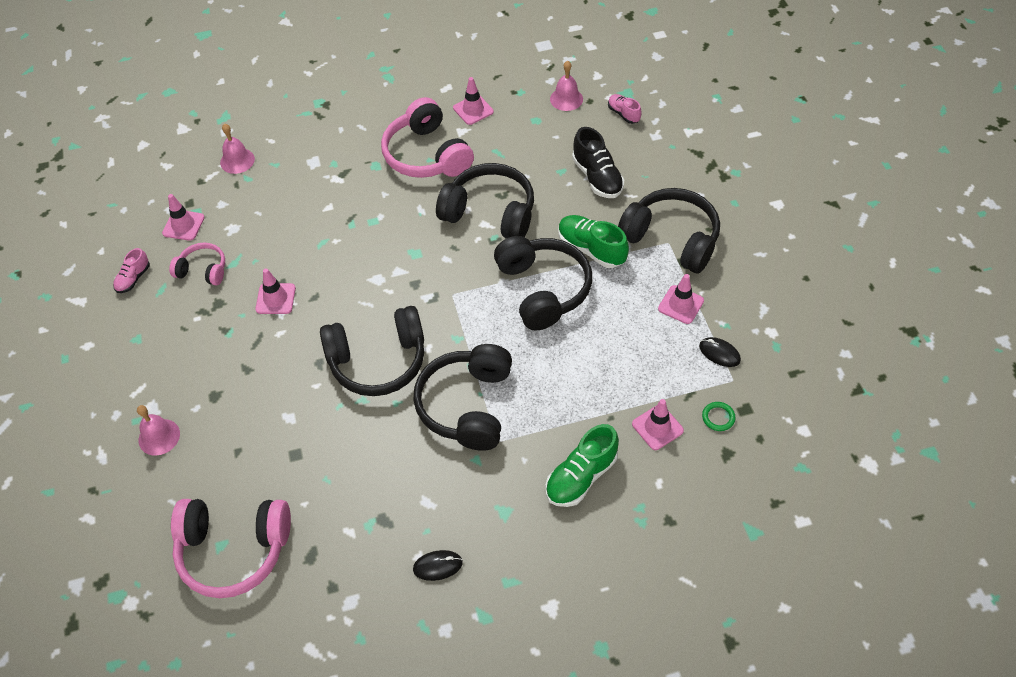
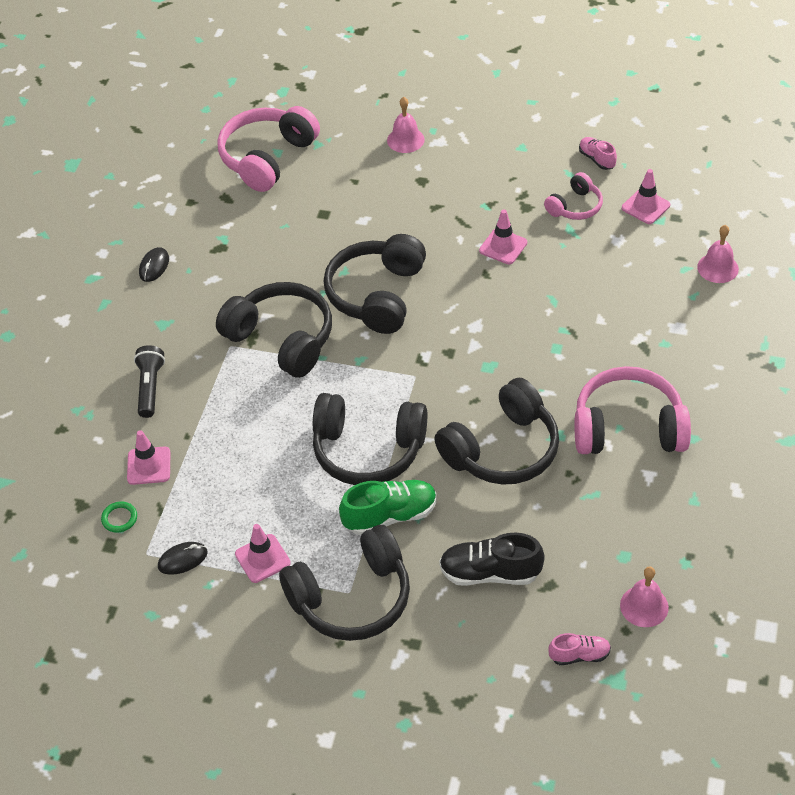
camera: 120 degrees right, 5 degrees down
pink traffic cone [453,77,494,125] -> none
green shoe [546,424,619,507] -> black flashlight [134,345,165,418]

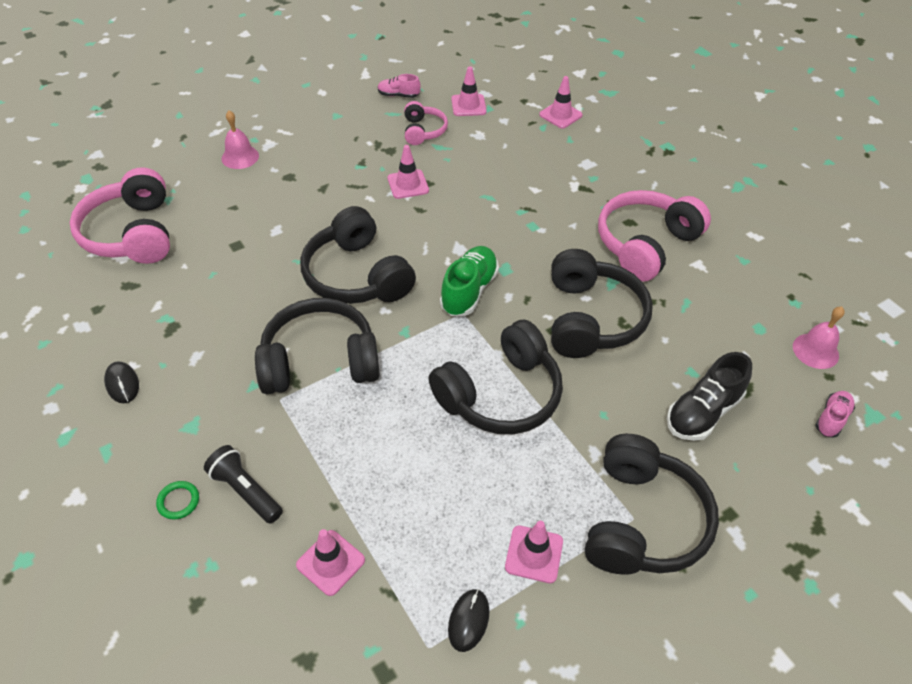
camera: 50 degrees left, 0 degrees up
green ring [101,501,137,533] -> green ring moved to [156,481,199,520]
green shoe [339,480,437,535] -> green shoe moved to [440,246,499,316]
pink bell [697,225,739,283] -> pink traffic cone [539,76,582,129]

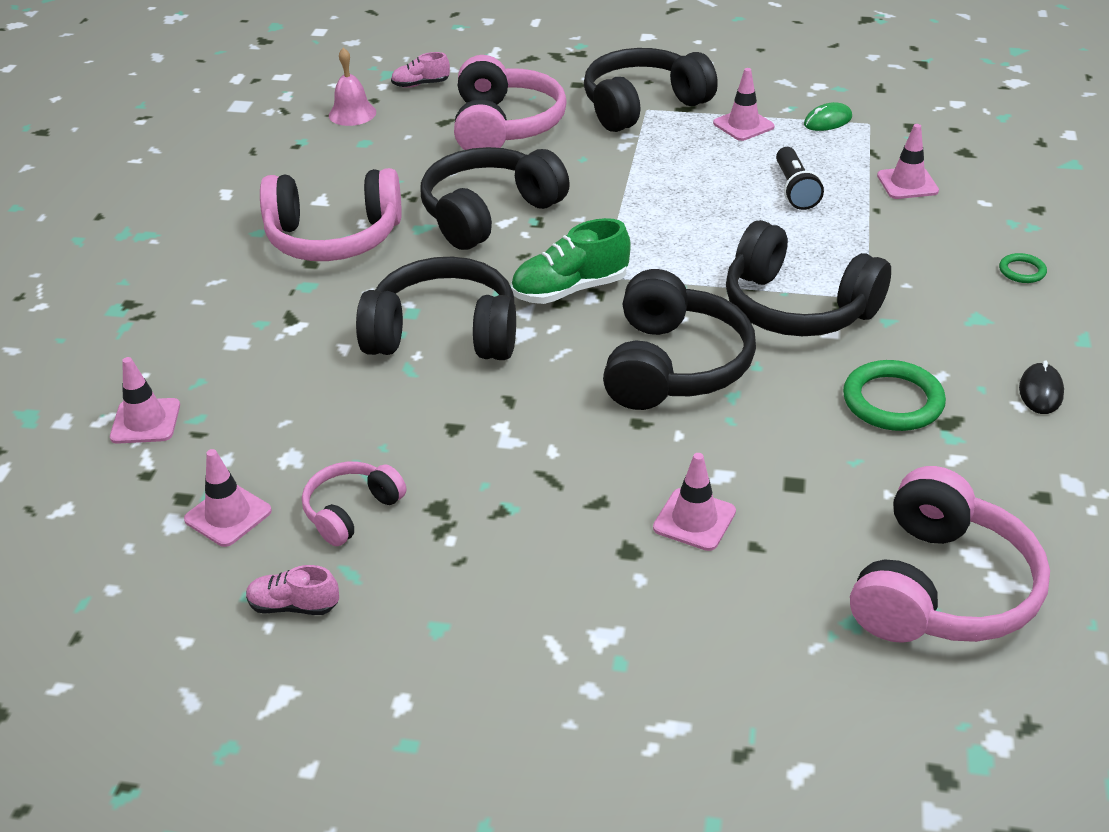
camera: 135 degrees left, 10 degrees down
black flashlight [204,445,283,524] -> black flashlight moved to [776,147,824,210]
pink bell [221,110,259,169] -> none
pink shoe [378,74,421,98] -> pink shoe turned 135 degrees clockwise [246,565,339,615]
pink traffic cone [387,145,429,199] -> pink traffic cone moved to [653,453,736,551]
black headphones [429,320,563,434] -> black headphones moved to [356,257,516,360]
black mouse [448,589,490,652] -> green mouse [804,102,852,131]
black shoe [667,352,752,441] -> pink headphones [454,55,567,150]
none -> green ring [843,360,946,431]

